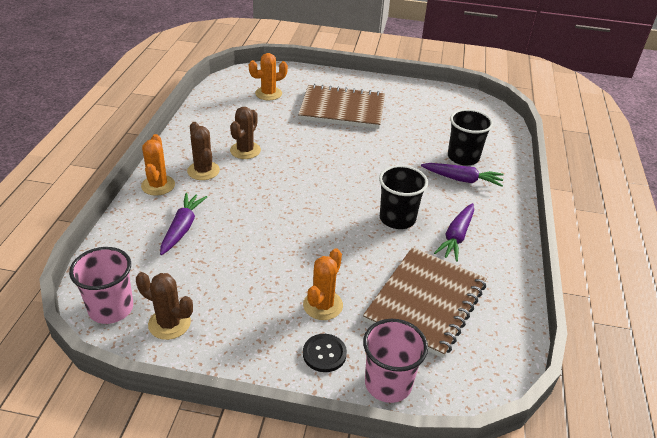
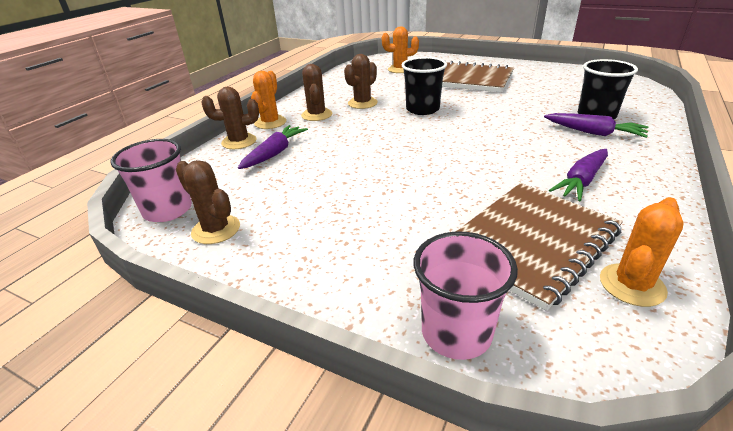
camera: 20 degrees right, 5 degrees down
orange cactus [303,248,343,320] -> orange cactus moved to [600,197,684,307]
black button [303,334,347,372] -> none
black cup [379,165,428,229] -> black cup moved to [402,57,447,115]
none -> brown cactus [201,87,259,149]

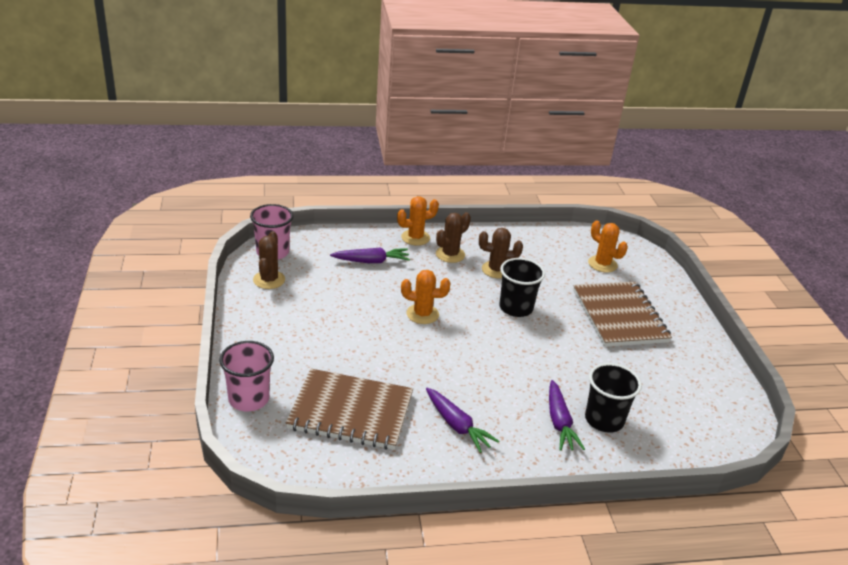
camera: 50 degrees right, 0 degrees up
brown cactus [201,87,259,149] -> none
purple carrot [549,149,608,201] -> purple carrot turned 135 degrees counterclockwise [426,388,499,453]
orange cactus [600,197,684,307] -> orange cactus moved to [401,270,450,324]

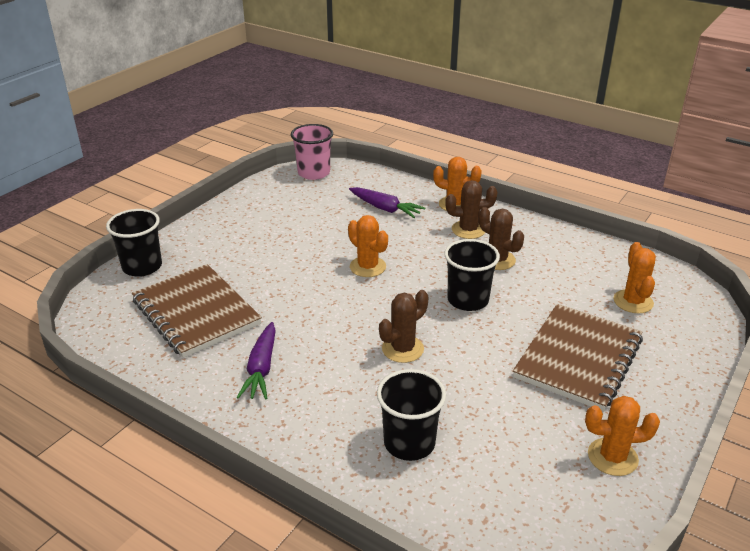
camera: 45 degrees right, 0 degrees up
pink cup [219,341,274,411] -> black cup [106,209,162,277]
brown cactus [253,231,285,289] -> brown cactus moved to [379,290,429,363]
purple carrot [549,380,585,451] -> none
none -> orange cactus [585,396,660,476]

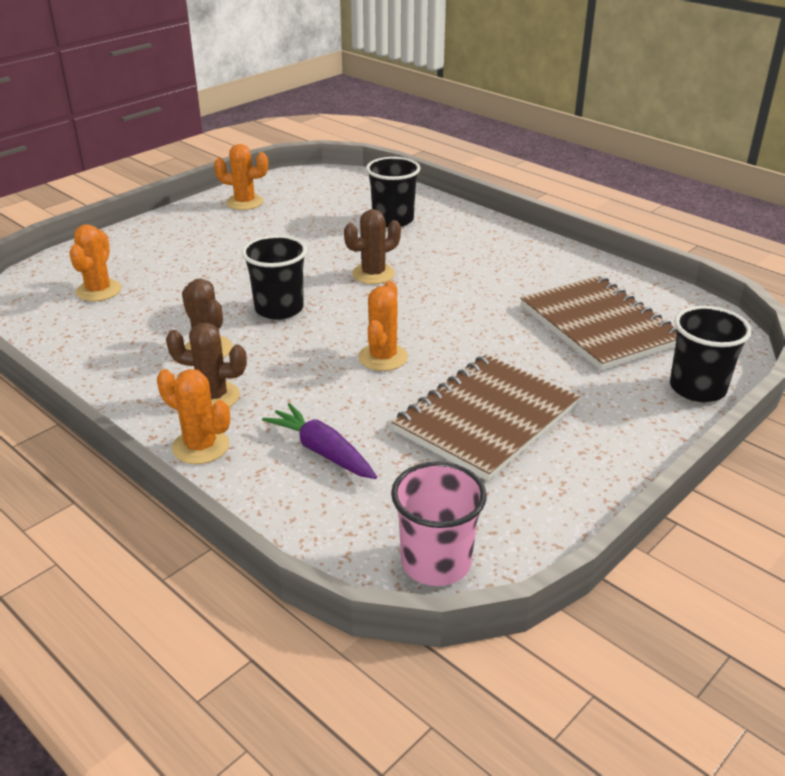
camera: 170 degrees left, 0 degrees up
purple carrot [237,322,276,399] -> none
orange cactus [348,215,388,277] -> orange cactus turned 45 degrees clockwise [358,281,408,371]
brown notebook [513,304,643,411] -> brown notebook moved to [392,354,580,481]

